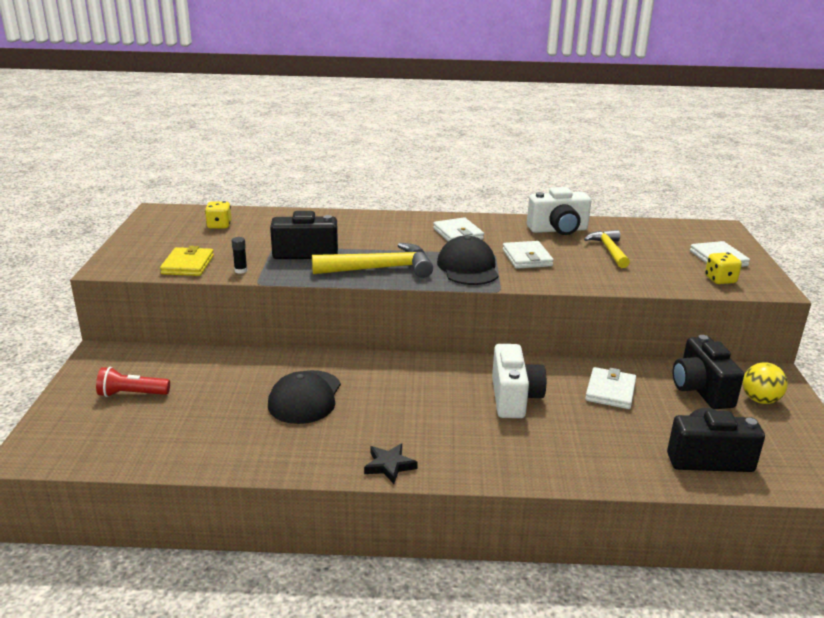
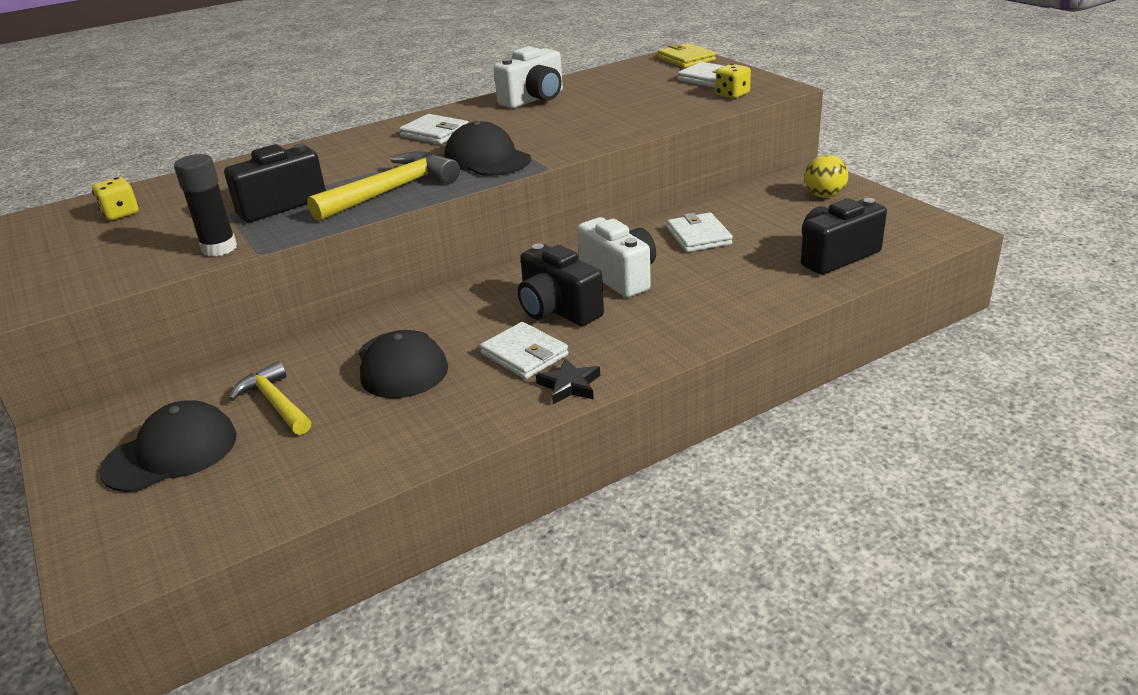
camera: 30 degrees left, 5 degrees up
red flashlight [96,367,170,397] -> black cap [99,400,237,492]
yellow wallet [160,246,214,276] -> yellow wallet moved to [658,43,716,68]
black glue stick [232,237,247,274] -> black glue stick [174,154,237,257], size x1.94
white wallet [503,241,554,269] -> white wallet moved to [480,322,569,379]
yellow hammer [584,230,630,268] -> yellow hammer moved to [229,361,311,435]
black camera [673,335,744,409] -> black camera moved to [518,243,604,326]

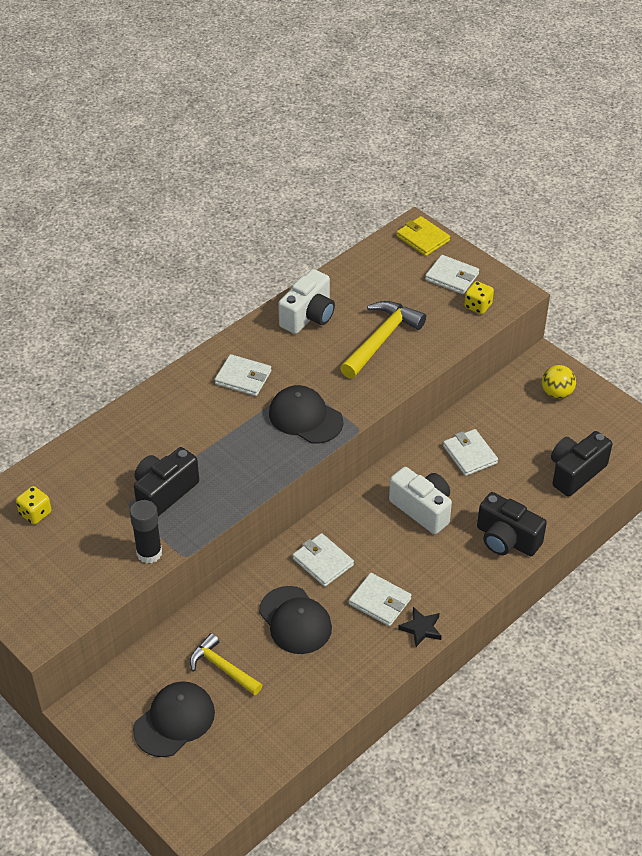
camera: 15 degrees left, 15 degrees up
yellow hammer [307,151,460,222] -> yellow hammer moved to [340,301,426,379]
black camera [518,243,604,326] -> black camera moved to [477,492,547,556]
none -> white wallet [293,533,354,587]

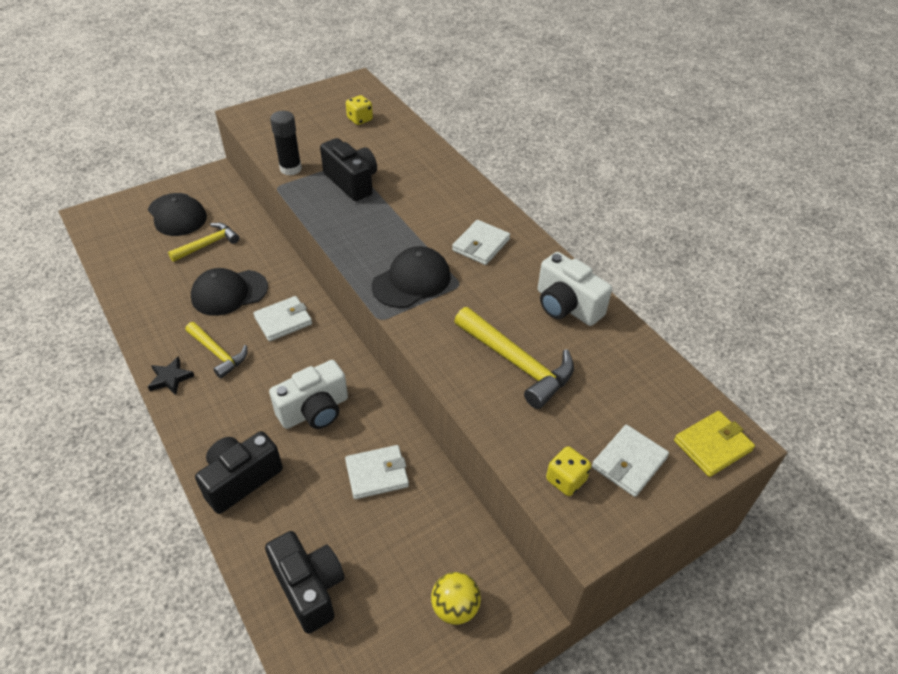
camera: 100 degrees right, 0 degrees up
white wallet [349,573,412,626] -> yellow hammer [185,322,247,378]

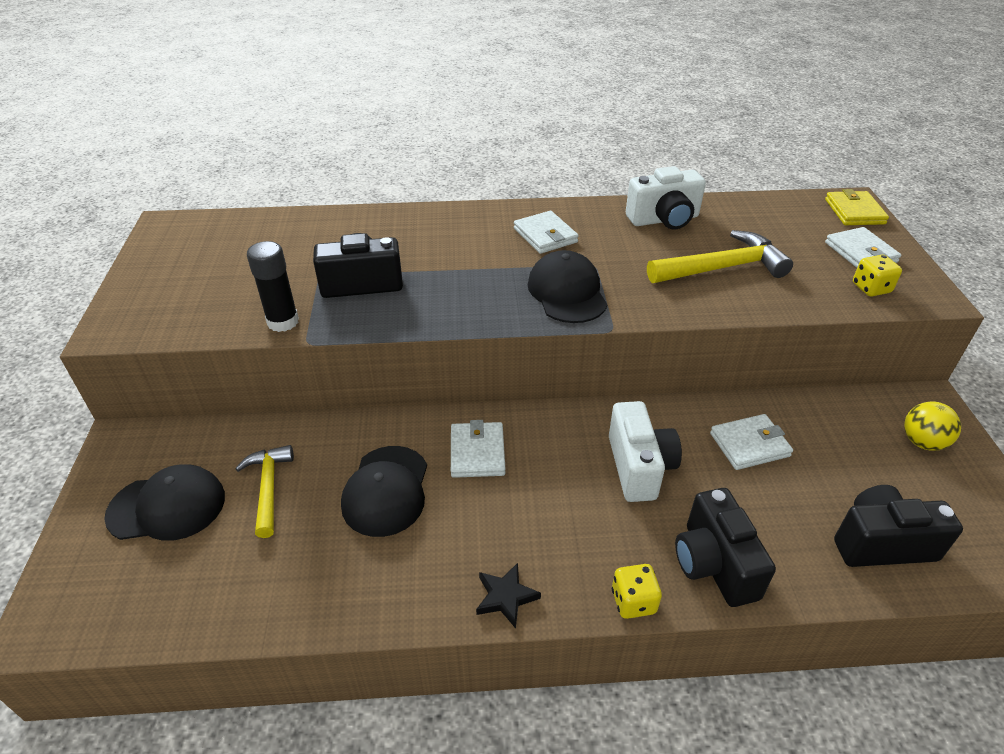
camera: 60 degrees left, 5 degrees down
yellow hammer [185,322,247,378] -> none
white wallet [345,445,409,499] -> white wallet turned 60 degrees clockwise [710,414,793,470]
yellow dice [346,95,373,125] -> yellow dice moved to [612,564,662,619]

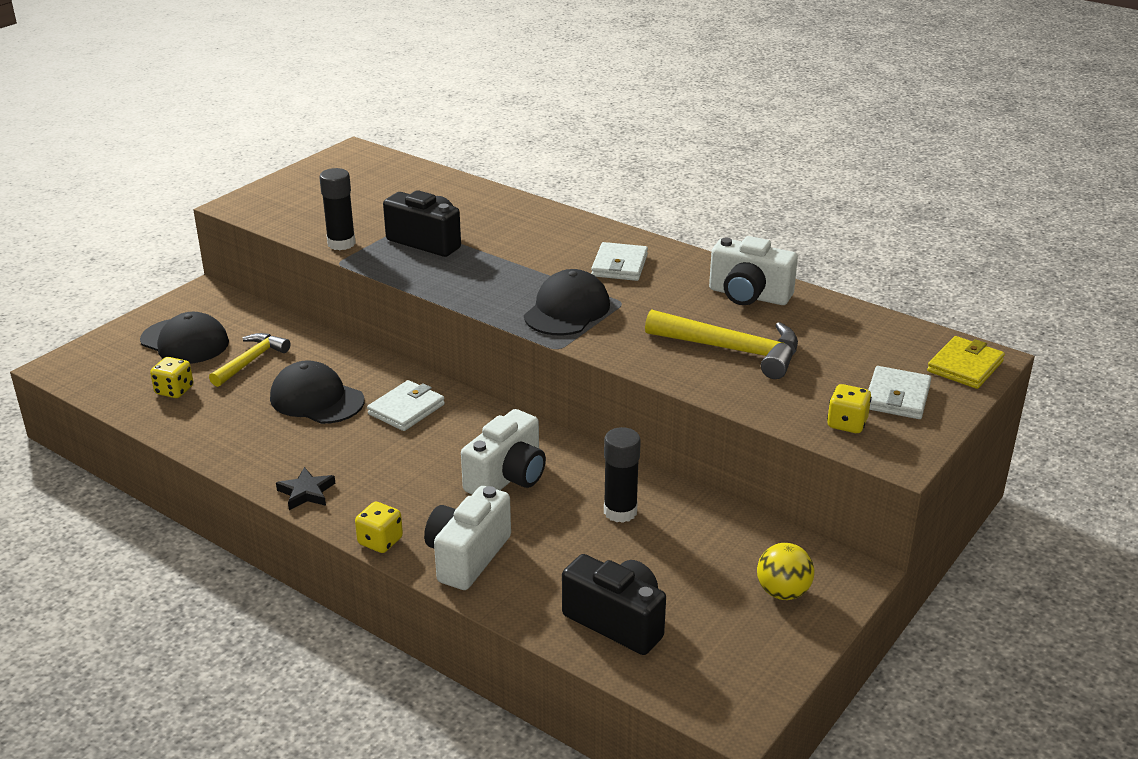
camera: 40 degrees right, 10 degrees down
black cap [341,446,427,537] -> black cap turned 75 degrees clockwise [270,360,364,424]
black camera [675,488,776,607] -> white camera [424,486,511,590]
white wallet [710,414,793,470] -> black glue stick [604,427,641,523]
none -> yellow dice [150,357,193,398]

